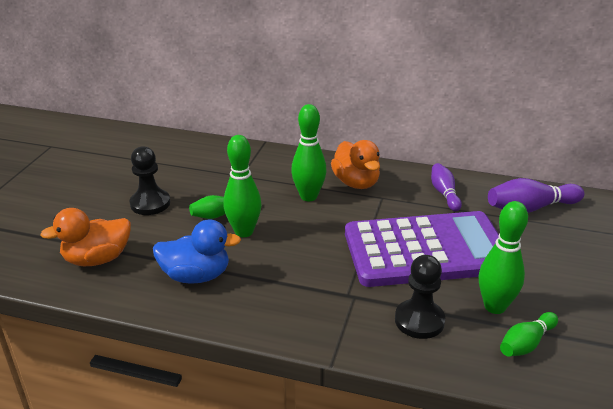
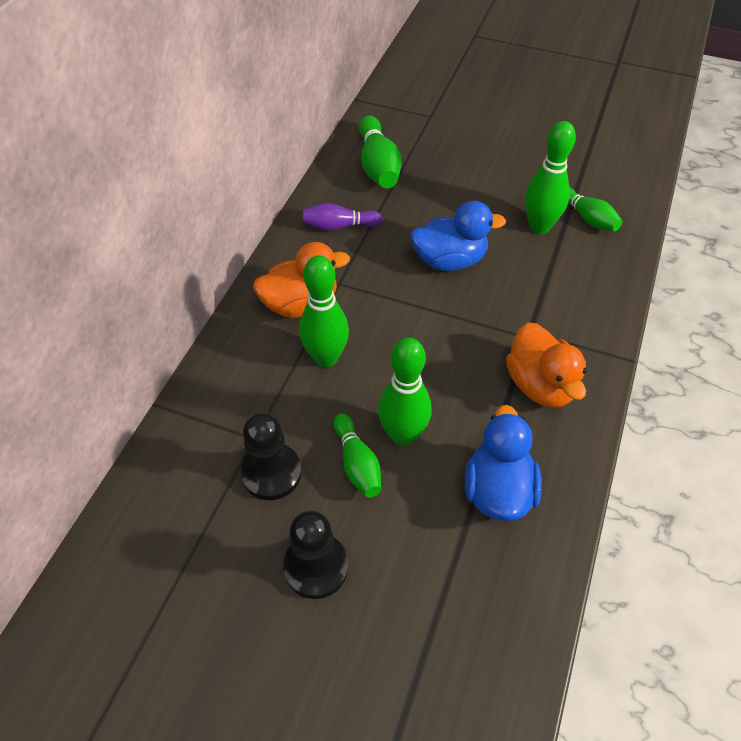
camera: 85 degrees left, 20 degrees up
orange duck [40,208,131,266] -> orange duck moved to [506,322,587,408]
purple calculator [345,211,499,287] -> blue duck [410,201,506,271]
black pawn [395,255,445,339] -> black pawn moved to [241,413,302,500]
purple bowling pin [488,178,585,213] -> green bowling pin [359,115,401,188]

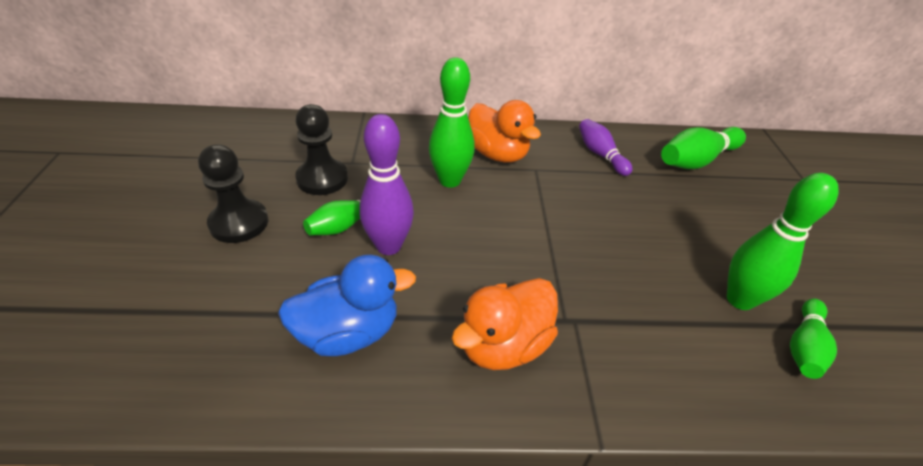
camera: 65 degrees right, 10 degrees down
green bowling pin [378,337,432,446] -> purple bowling pin [359,114,414,255]
blue duck [410,201,506,271] -> none

